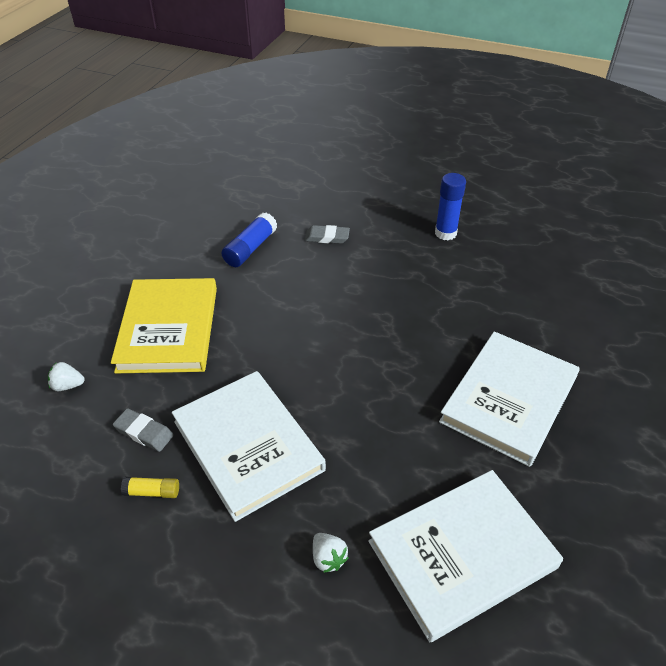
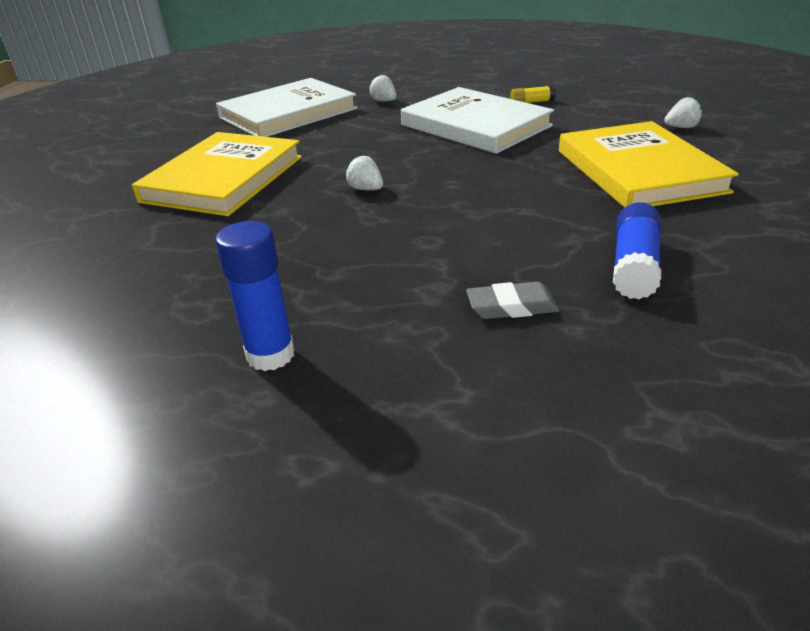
camera: 170 degrees right, 10 degrees down
grey eraser [113,408,174,452] -> none
white book [439,331,580,467] -> yellow book [132,132,302,216]
none -> white strawberry [345,155,383,190]

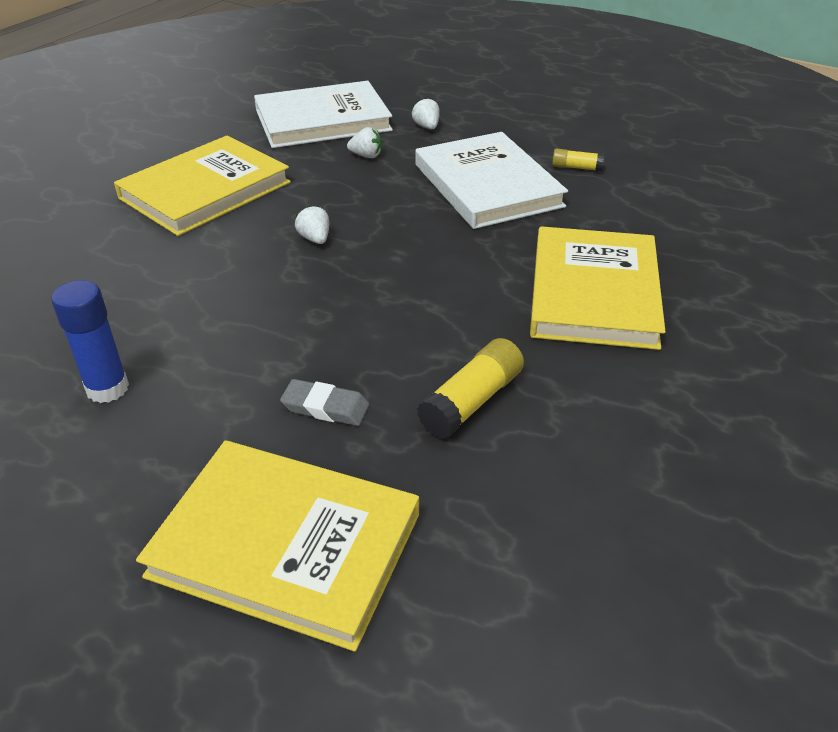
camera: 20 degrees right, 5 degrees up
blue glue stick [613,202,661,299] -> yellow glue stick [417,338,524,439]
white strawberry [664,97,702,128] -> white strawberry moved to [347,127,382,158]
none -> yellow book [136,440,419,652]

